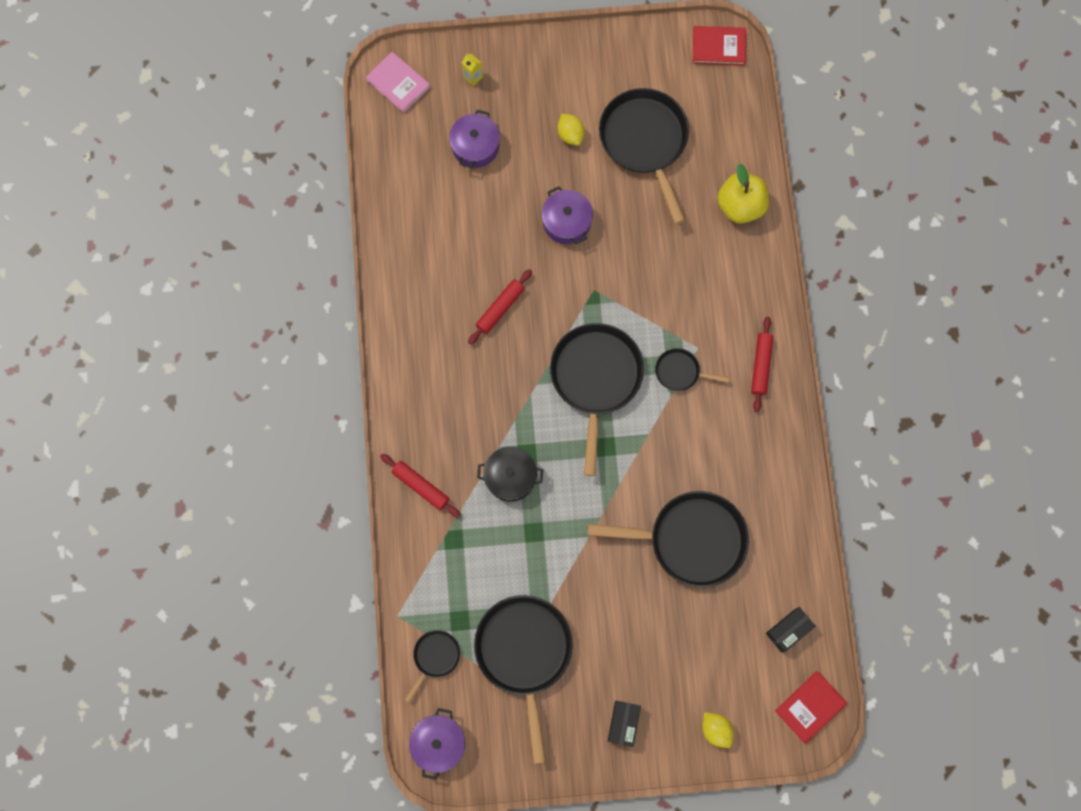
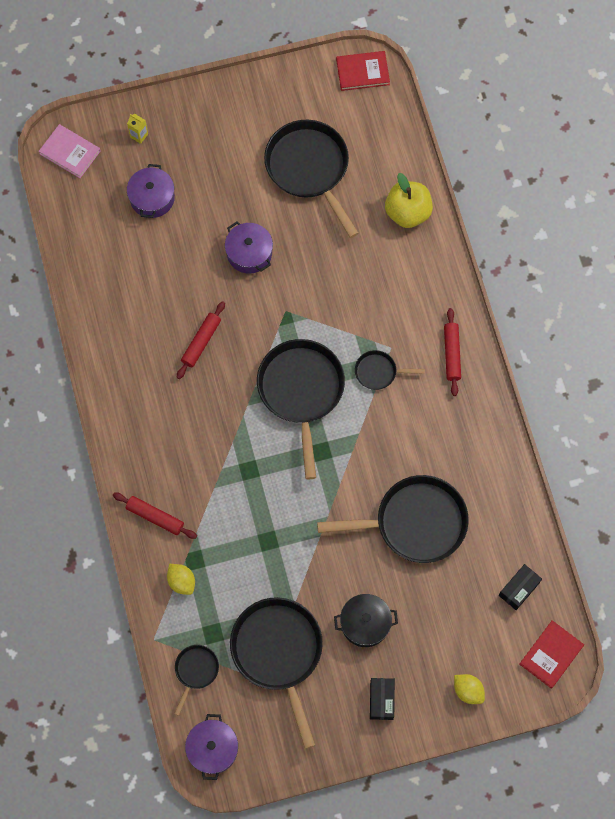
camera: 10 degrees left, 5 degrees down
black pot [477,447,543,502] -> black pot moved to [334,594,398,647]
yellow lemon [558,113,584,146] -> yellow lemon moved to [167,564,195,595]

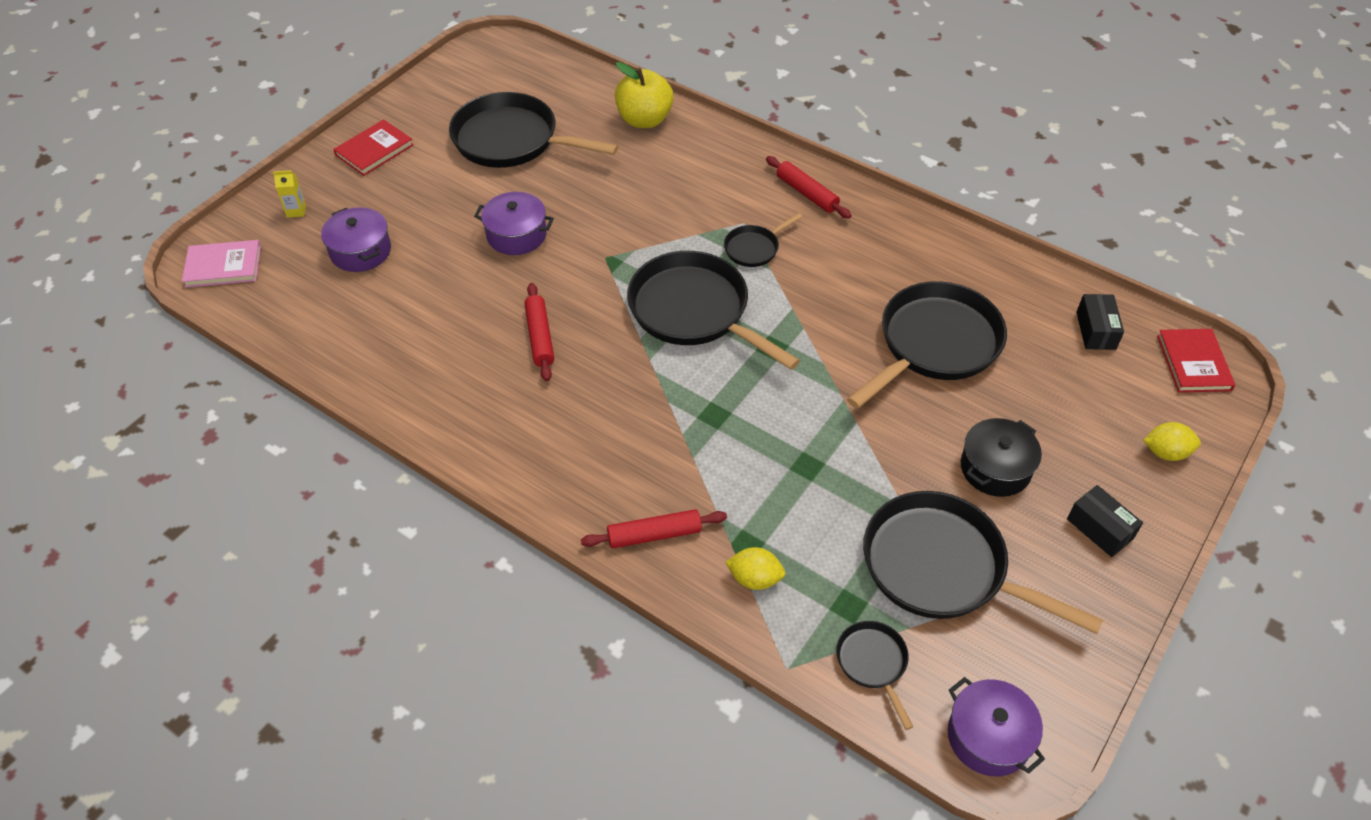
camera: 40 degrees left, 20 degrees down
red book [336,51,390,91] -> red book moved to [333,119,414,176]

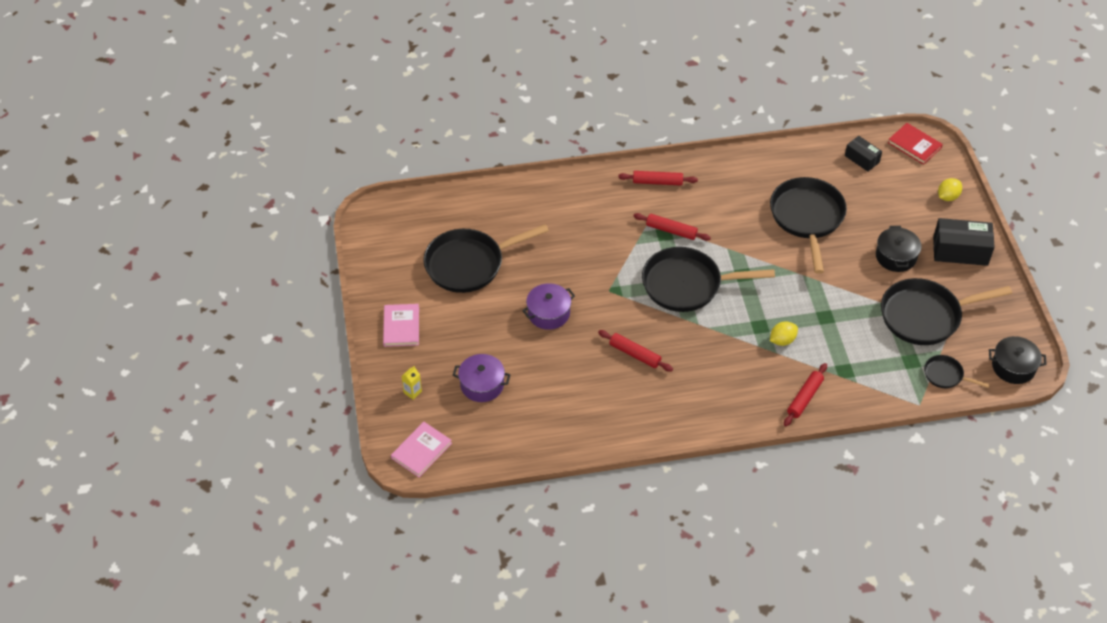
camera: 45 degrees left, 0 degrees up
red book [333,119,414,176] -> pink book [383,304,419,347]
yellow apple [615,62,674,128] -> none
black pan [724,213,802,267] -> red rolling pin [633,213,711,241]
yellow lemon [725,547,785,590] -> yellow lemon moved to [770,321,798,346]
purple pot [948,677,1045,776] -> black pot [989,336,1047,384]
black box [1067,485,1143,557] -> black box [933,218,995,266], size x1.67

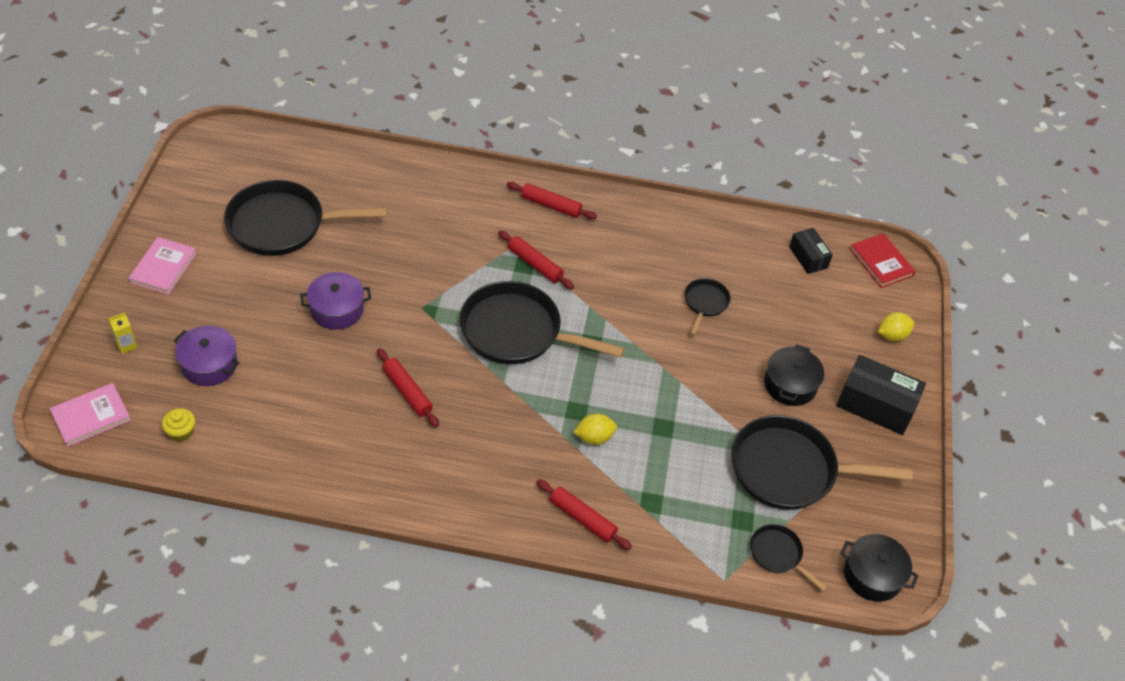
camera: 15 degrees right, 0 degrees up
black pan [770,177,847,274] -> black pan [684,278,730,335], size x0.48
red rolling pin [784,363,827,426] -> red rolling pin turned 75 degrees clockwise [536,479,632,550]
none -> yellow cupcake [162,408,195,442]

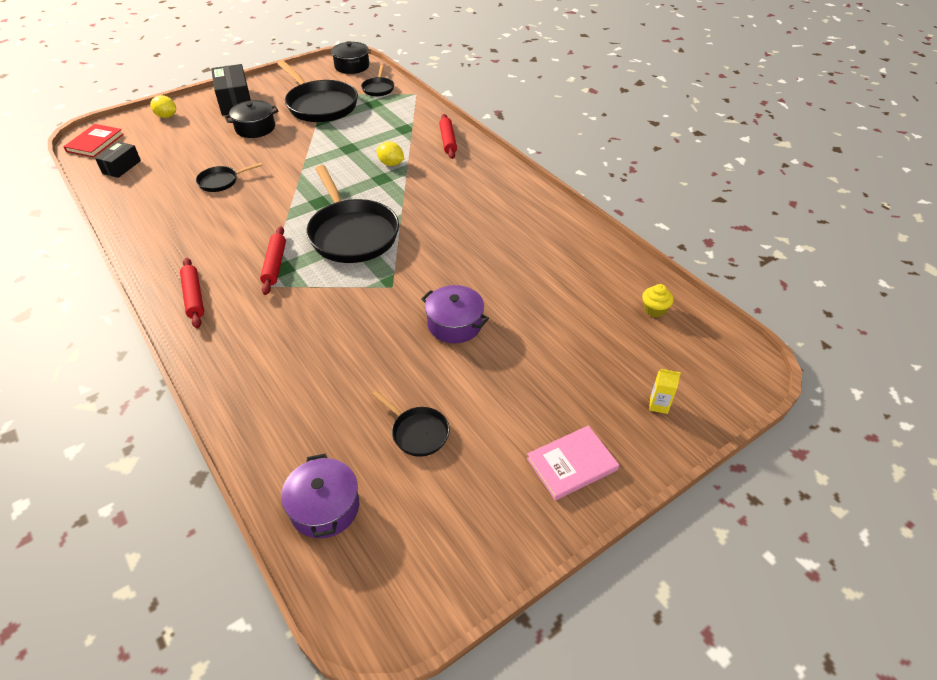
camera: 130 degrees left, 5 degrees down
pink book [50,383,131,447] -> none
purple pot [174,325,239,386] -> purple pot moved to [281,454,359,538]
black pan [224,180,387,256] -> black pan [372,390,450,457], size x0.48
red rolling pin [377,348,439,427] -> none

